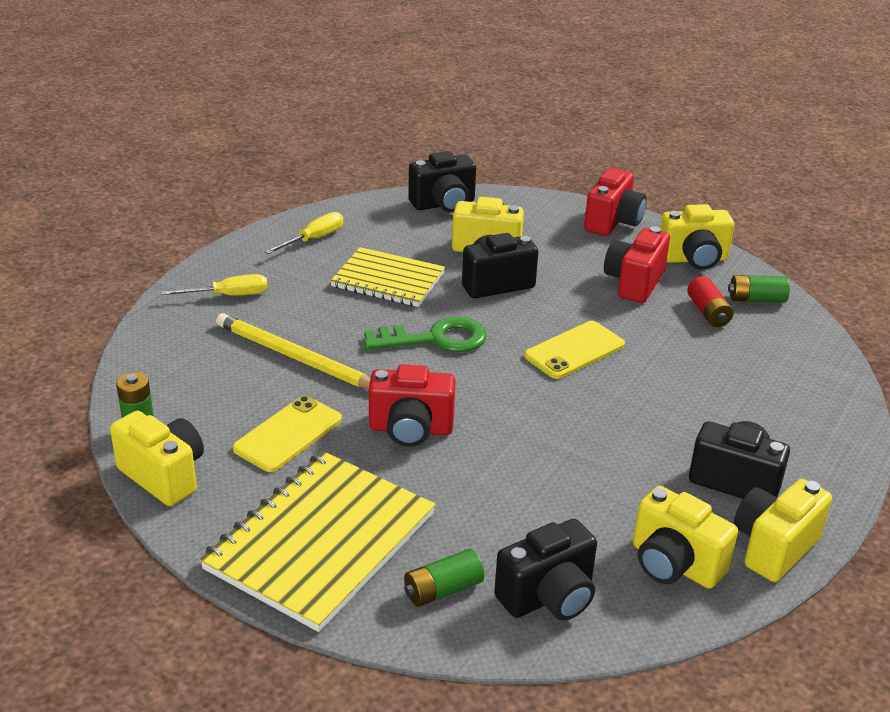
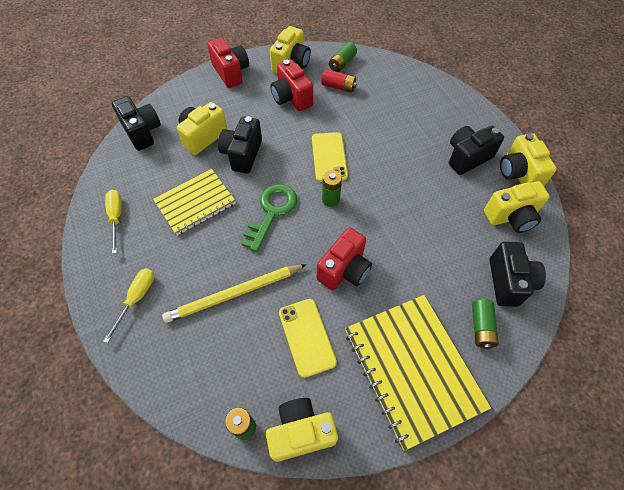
camera: 55 degrees left, 25 degrees up
black camera [408,151,476,212] -> black camera turned 45 degrees counterclockwise [112,96,161,151]
none -> green battery [322,170,342,207]

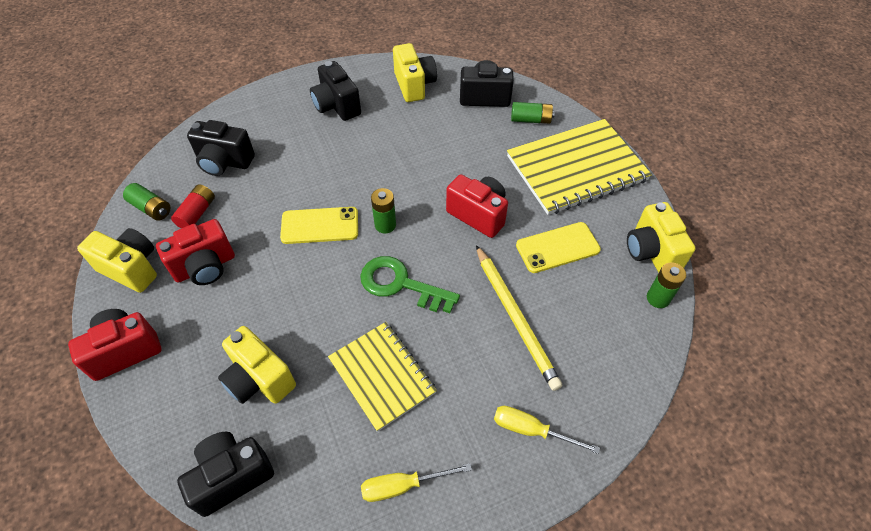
camera: 90 degrees left, 5 degrees down
black camera [218,116,262,174] -> black camera moved to [187,120,255,176]
yellow camera [500,133,556,186] -> none

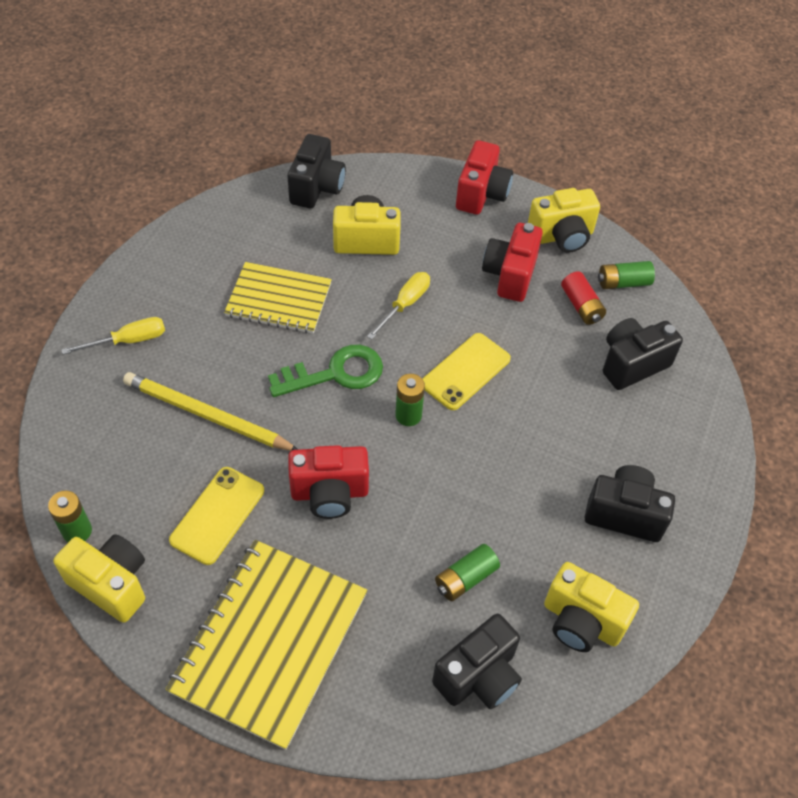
camera: 135 degrees right, 0 degrees up
yellow screwdriver [361,463,472,502] -> yellow screwdriver moved to [367,272,430,339]
green battery [511,102,555,124] -> green battery moved to [435,544,500,601]

